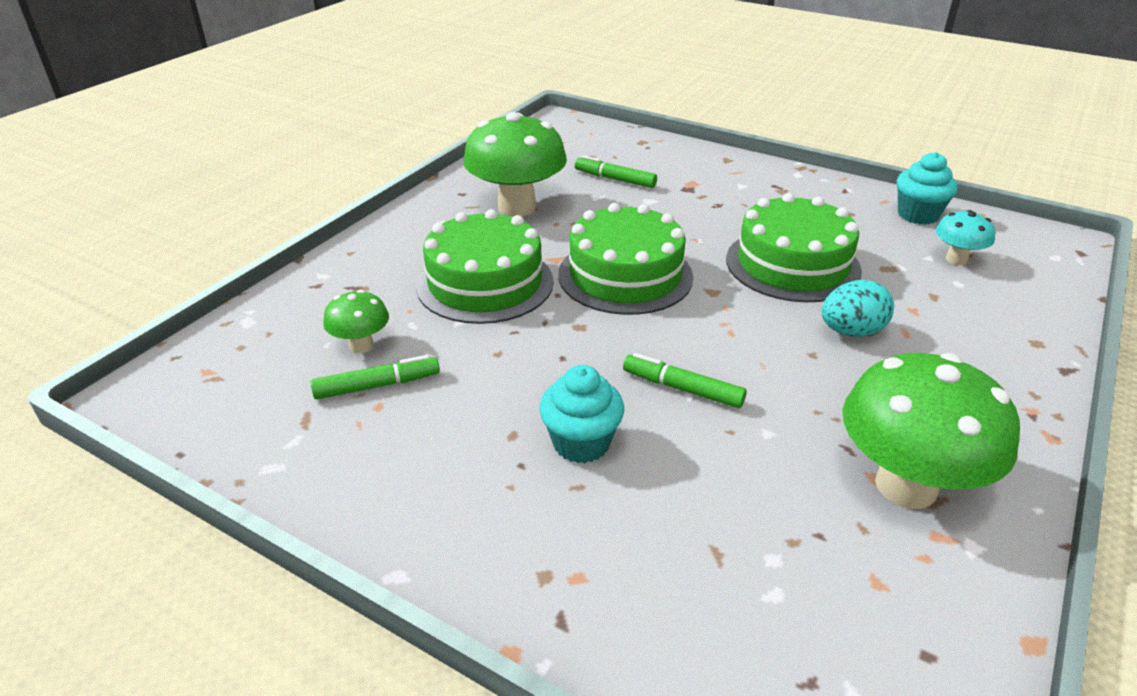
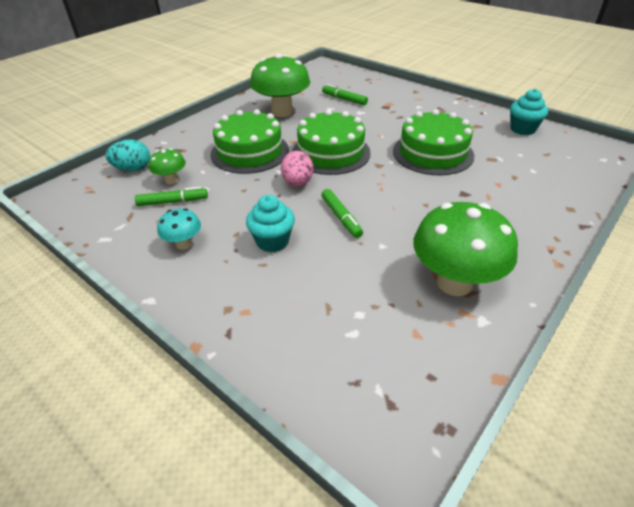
camera: 10 degrees right, 5 degrees up
green marker [623,353,747,408] -> green marker turned 150 degrees counterclockwise [322,189,363,238]
turquoise egg [822,280,894,337] -> turquoise egg moved to [105,140,150,171]
turquoise mushroom [935,210,995,265] -> turquoise mushroom moved to [157,208,201,250]
none -> pink egg [281,151,313,187]

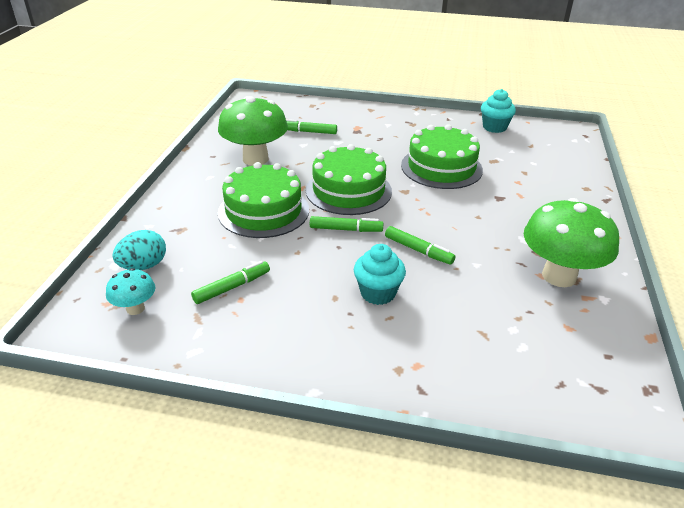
camera: 30 degrees left, 5 degrees down
green mushroom [149,148,186,184] -> none
turquoise mushroom [157,208,201,250] -> turquoise mushroom moved to [106,268,155,315]
pink egg [281,151,313,187] -> green marker [310,216,384,232]

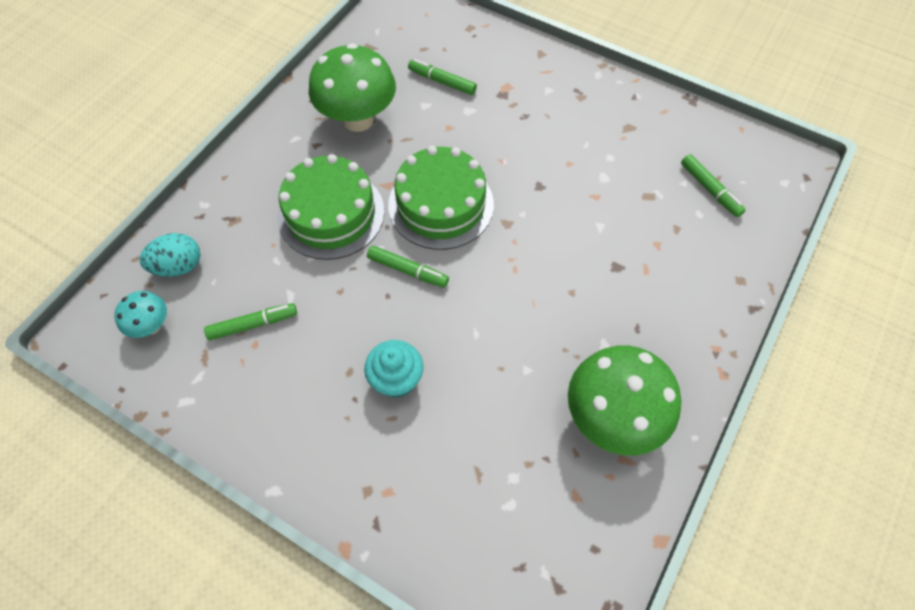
camera: 20 degrees right, 25 degrees up
green marker [385,226,455,265] -> green marker moved to [681,154,745,217]
green cake [401,124,483,189] -> none
turquoise cupcake [481,89,516,133] -> none

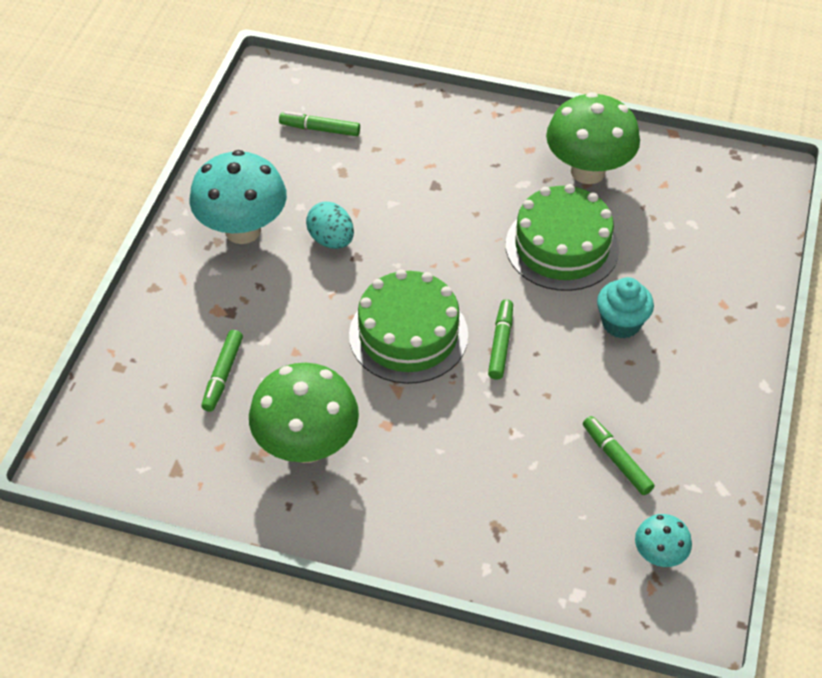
camera: 105 degrees left, 10 degrees down
turquoise egg [139,233,201,277] -> turquoise egg moved to [306,202,354,249]
green cake [278,154,384,260] -> green cake moved to [506,184,619,291]
green marker [681,154,745,217] -> green marker turned 120 degrees counterclockwise [279,111,360,136]
none -> turquoise mushroom [190,150,287,244]

